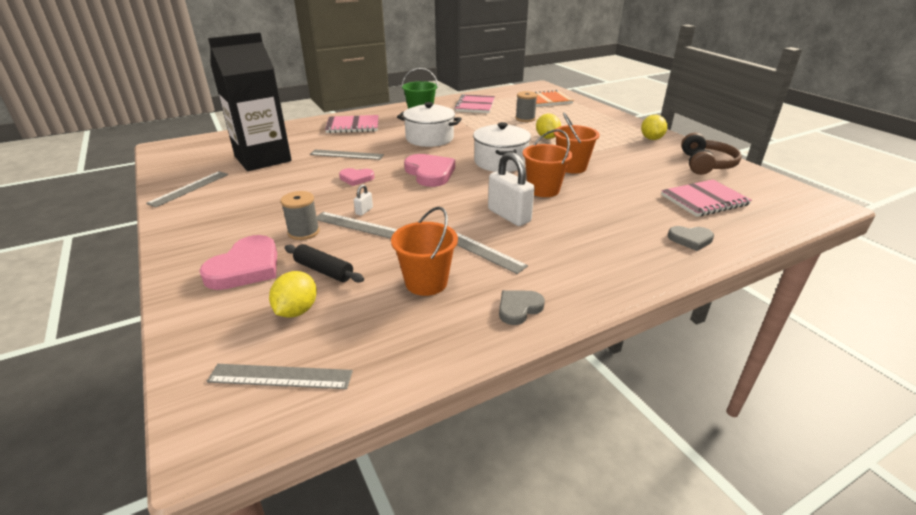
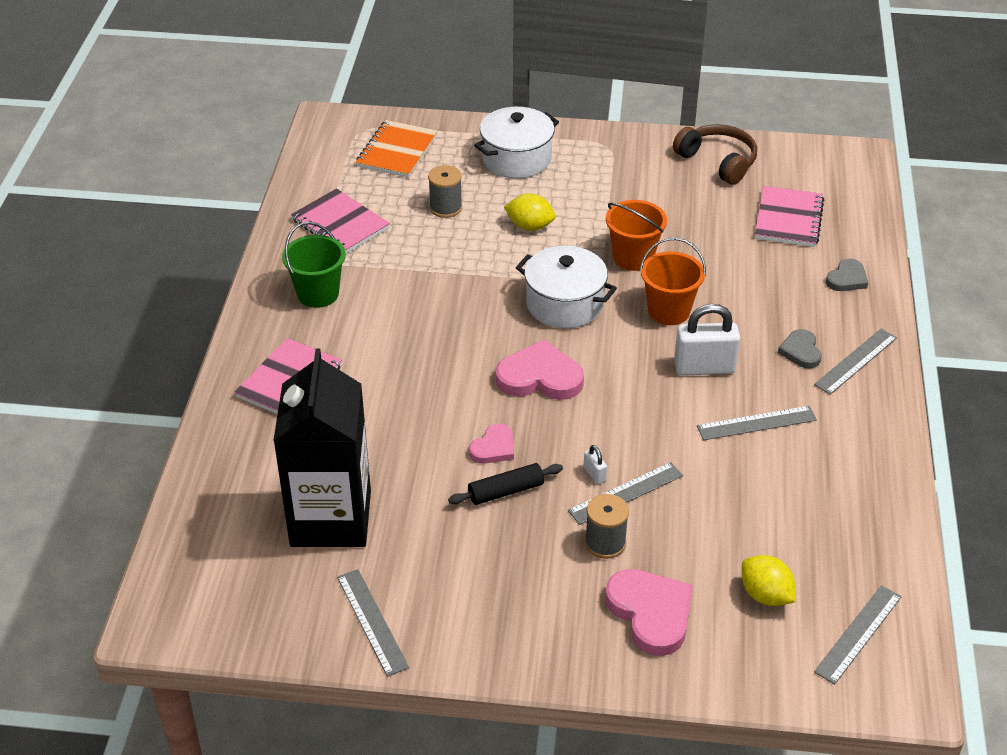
camera: 55 degrees left, 10 degrees up
black rolling pin [285,244,364,283] -> black rolling pin moved to [448,463,563,505]
grey ruler [310,149,384,160] -> grey ruler moved to [814,329,897,395]
orange bucket [391,207,458,296] -> none
white pot [397,102,462,147] -> white pot moved to [474,107,559,178]
grey heart [499,290,545,325] -> grey heart moved to [778,329,821,368]
yellow lemon [641,115,667,140] -> none

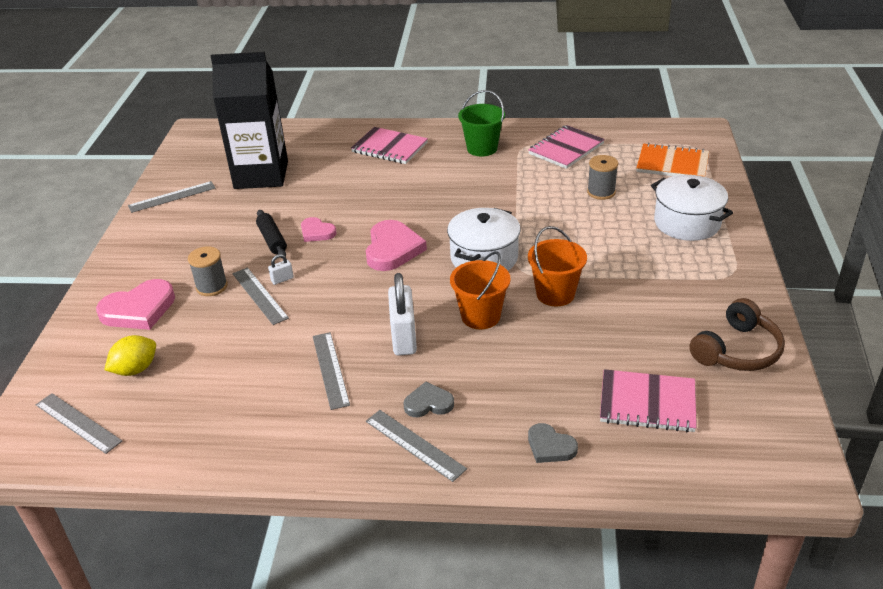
camera: 90 degrees right, 5 degrees down
yellow lemon [504,193,556,231] -> none

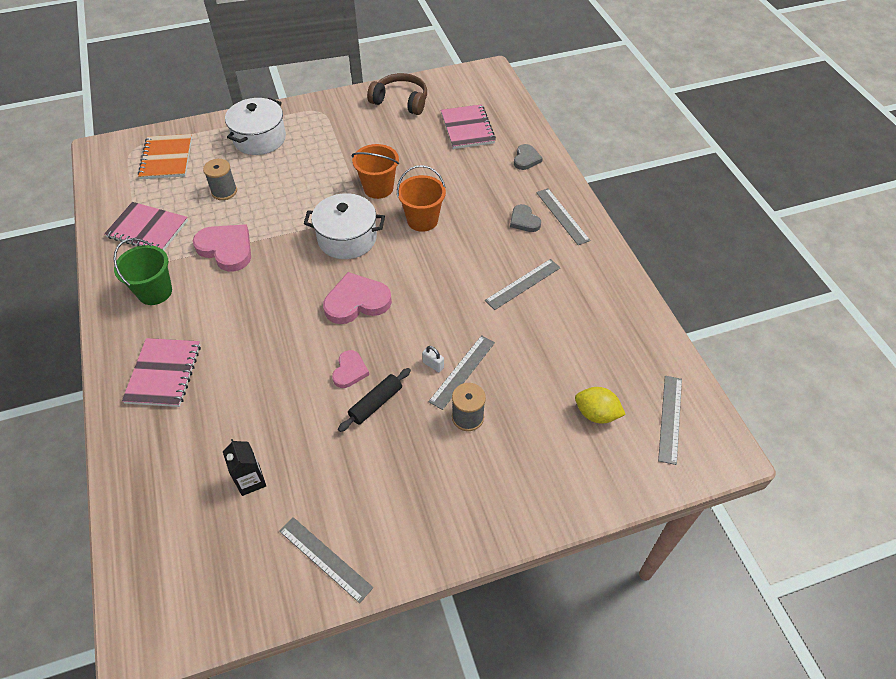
camera: 115 degrees left, 15 degrees up
pink heart [96,279,175,330] -> pink heart moved to [193,224,251,272]
black carton [211,52,288,189] -> black carton [223,439,266,496], size x0.40
grey ruler [366,410,467,482] -> grey ruler turned 45 degrees counterclockwise [536,188,590,245]
white padlock [388,273,417,356] -> none

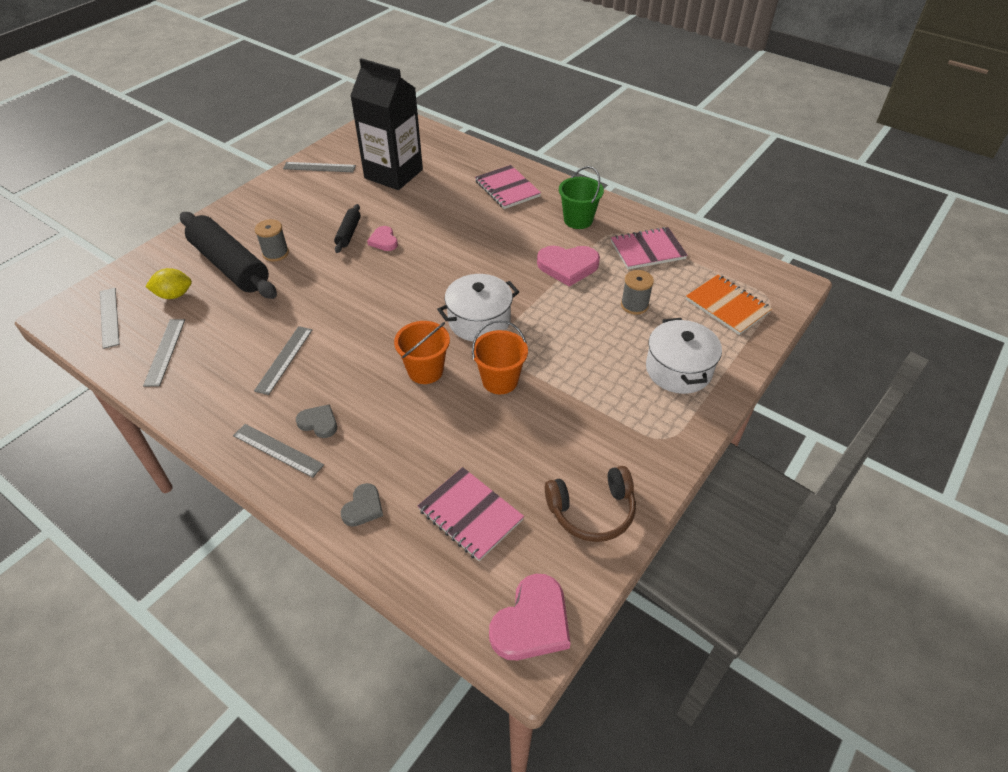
camera: 145 degrees right, 5 degrees down
black carton [223,439,266,496] -> black carton [350,58,423,190], size x2.49
pink heart [323,272,392,324] -> pink heart moved to [489,574,571,660]
white padlock [422,346,444,372] -> none
grey ruler [428,335,495,410] -> grey ruler moved to [143,319,185,387]
grey heart [514,144,543,170] -> grey heart turned 135 degrees counterclockwise [341,483,383,527]
none -> black rolling pin [180,212,277,299]

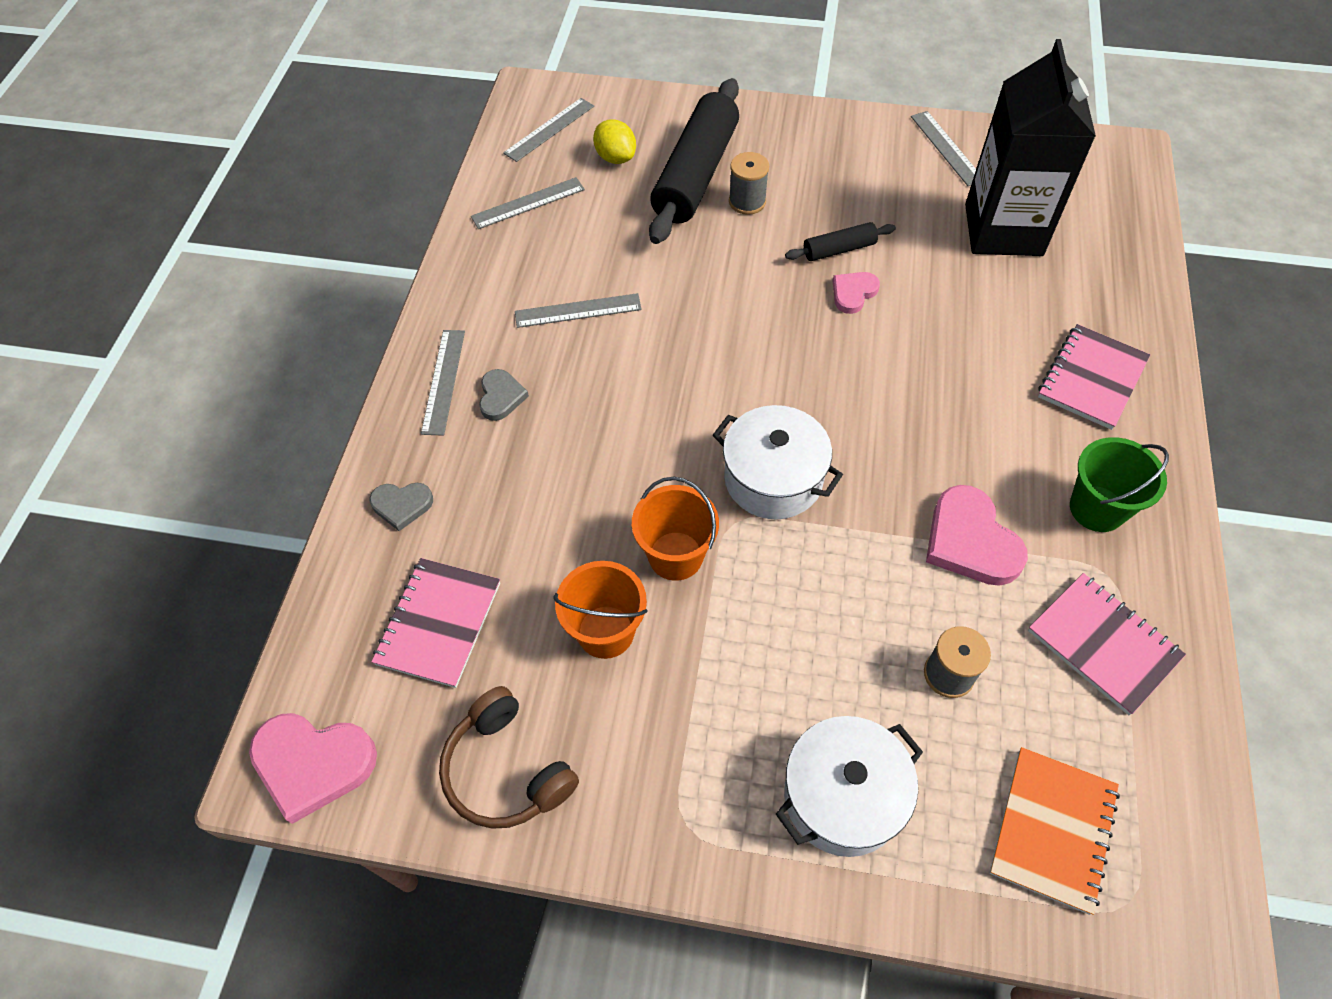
camera: 65 degrees right, 10 degrees up
orange bucket [394,321,450,384] -> orange bucket moved to [553,561,648,659]

